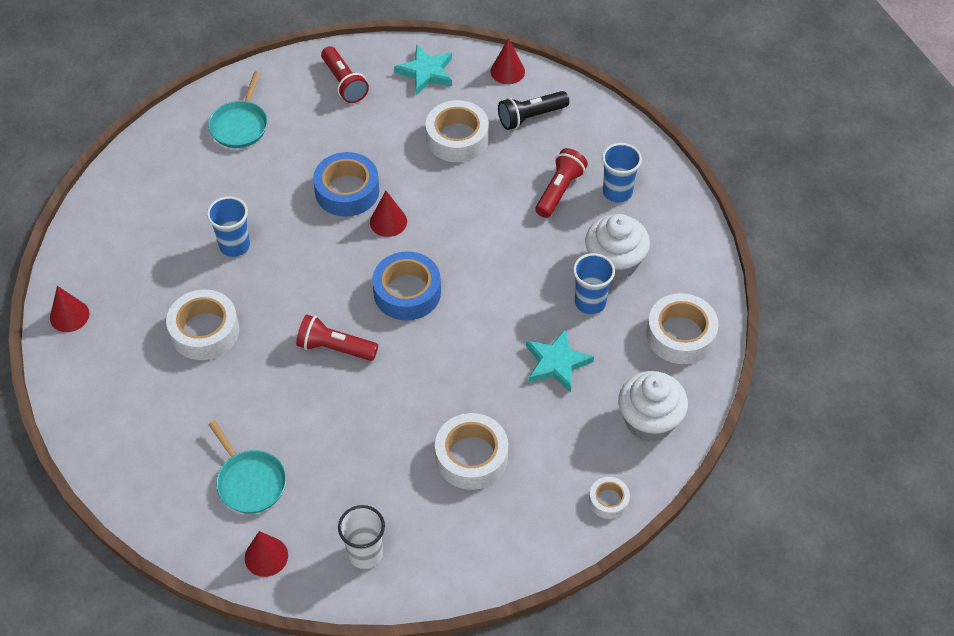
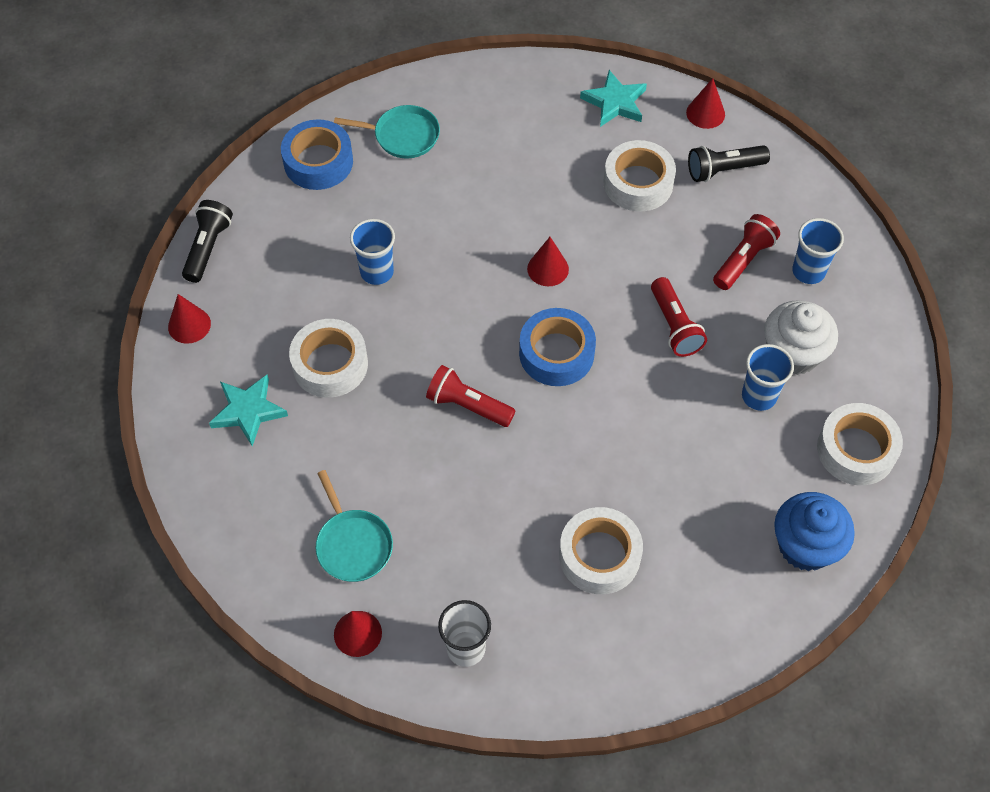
camera: 10 degrees right, 5 degrees up
turquoise pan [208,71,268,148] -> turquoise pan turned 105 degrees counterclockwise [334,105,440,158]
blue tape [313,152,379,217] -> blue tape moved to [281,119,353,190]
red flashlight [321,46,369,103] -> red flashlight moved to [651,277,707,357]
turquoise star [526,329,594,393] -> turquoise star moved to [209,374,288,446]
white tape [589,477,630,519] -> none
white cupcake [618,371,688,442] -> blue cupcake [774,492,855,571]
none -> black flashlight [182,200,233,283]

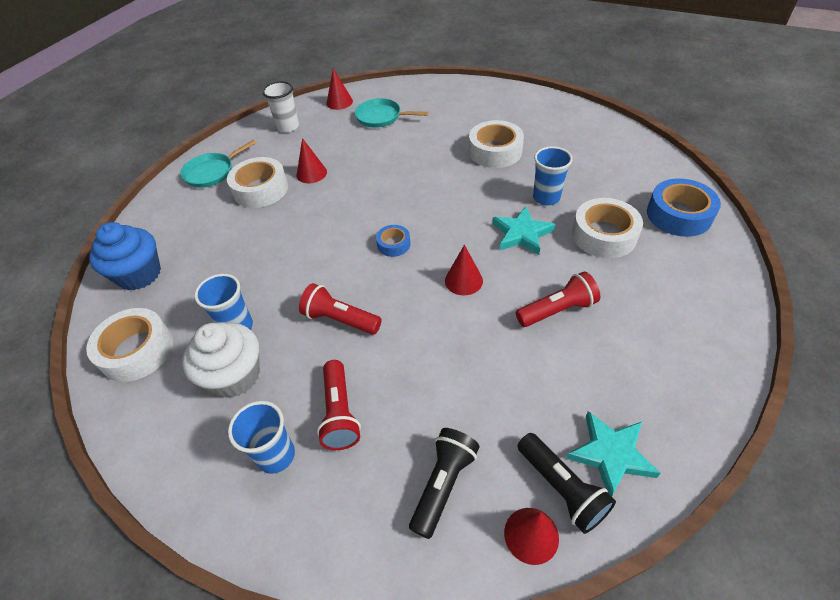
camera: 135 degrees right, 10 degrees down
red cone [168,294,211,344] -> red cone moved to [297,138,327,183]
black flashlight [182,200,233,283] -> black flashlight moved to [517,433,616,534]
turquoise star [209,374,288,446] -> turquoise star moved to [492,206,555,255]
turquoise pan [334,105,440,158] -> turquoise pan moved to [180,140,256,188]
red flashlight [426,365,516,427] -> red flashlight moved to [516,272,600,327]
blue tape [519,308,596,386] -> blue tape [376,225,410,257], size x0.54
white tape [604,140,676,211] -> white tape moved to [572,198,643,258]

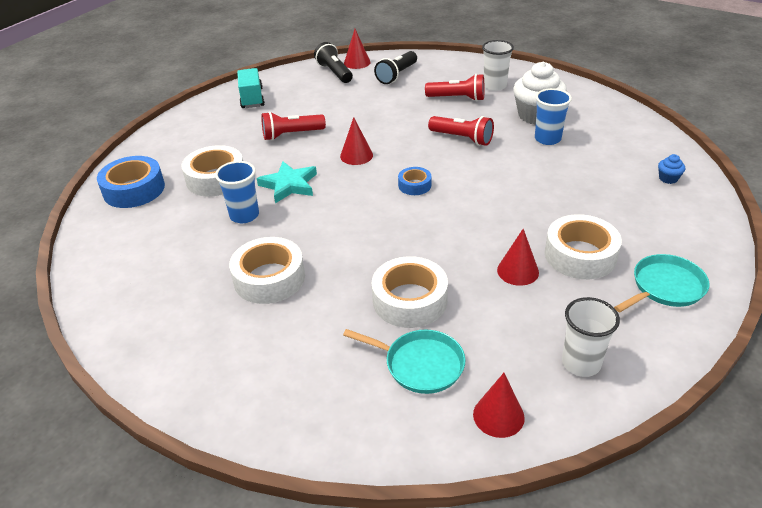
camera: 175 degrees left, 10 degrees down
white tape [86,308,173,382] -> white tape moved to [372,256,448,328]
blue cupcake [89,222,161,291] -> blue cupcake [658,154,685,184], size x0.43
blue cup [228,401,295,474] -> white cup [482,40,514,91]
red flashlight [317,360,361,450] -> red flashlight turned 105 degrees clockwise [425,74,485,101]
turquoise star [566,411,661,497] -> none
none -> turquoise truck [237,68,265,108]

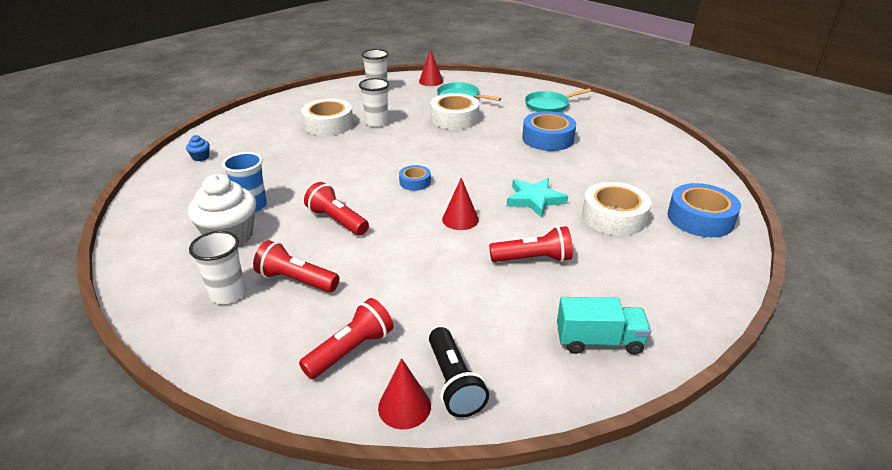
camera: 170 degrees left, 5 degrees down
blue cup [215,161,259,223] -> none
white tape [229,237,305,304] -> blue tape [522,111,576,151]
turquoise truck [237,68,265,108] -> turquoise truck turned 90 degrees counterclockwise [557,297,651,355]
black flashlight [374,51,417,84] -> red flashlight [299,298,394,379]
red cone [497,229,539,286] -> white cup [359,78,389,127]
turquoise pan [614,254,709,312] -> turquoise pan moved to [525,89,591,112]

